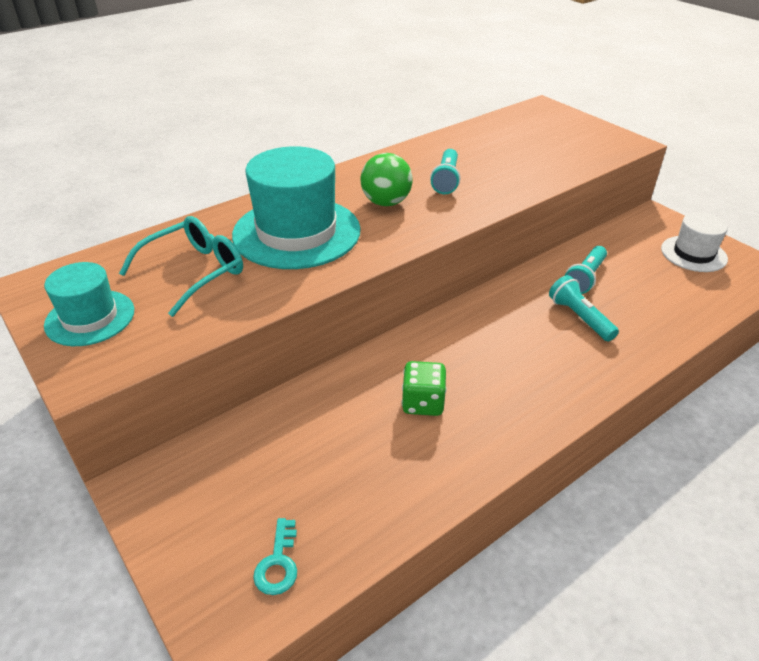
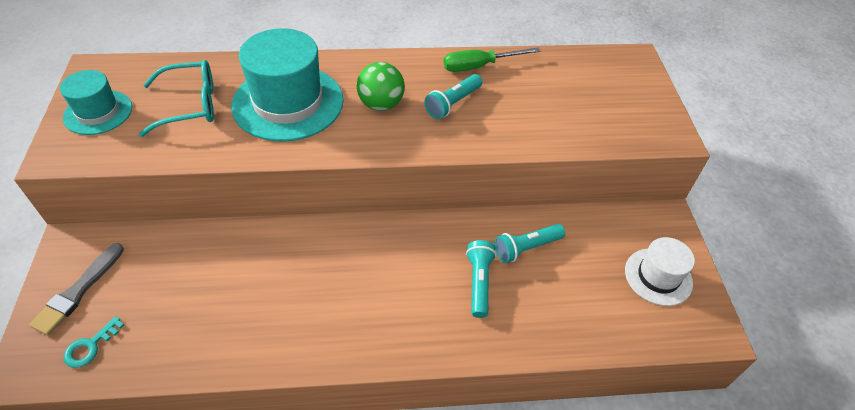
camera: 30 degrees right, 10 degrees up
green dice [402,361,446,416] -> none
none -> grey brush [29,243,124,335]
none -> green screwdriver [444,47,541,72]

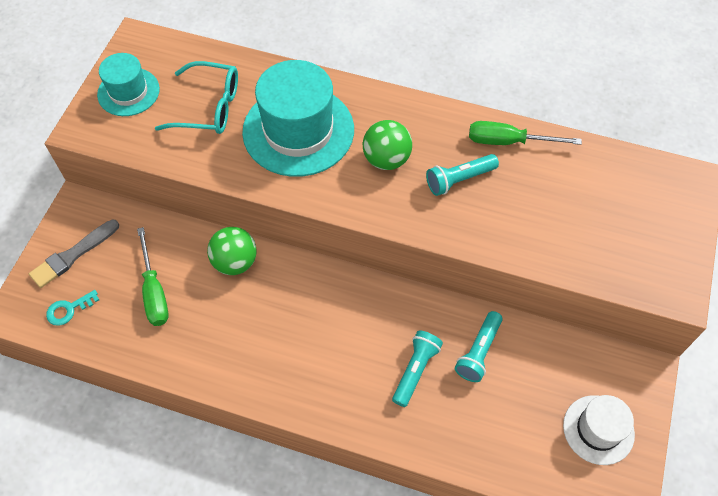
camera: 25 degrees right, 10 degrees up
turquoise flashlight [494,224,565,263] -> turquoise flashlight turned 60 degrees counterclockwise [455,311,503,382]
none -> green screwdriver [137,227,169,326]
none -> green ball [207,227,257,275]

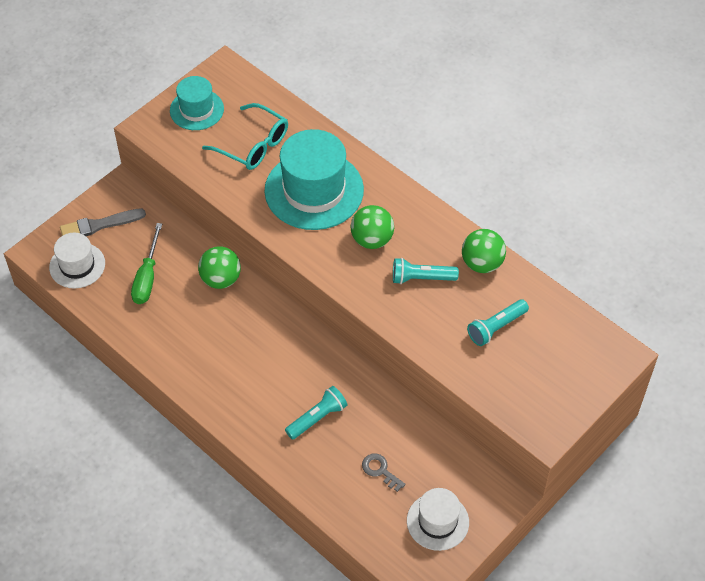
camera: 25 degrees right, 5 degrees down
turquoise key [46,290,99,326] -> white hat [49,233,105,289]
turquoise flashlight [455,311,503,382] -> turquoise flashlight moved to [467,299,529,346]
green screwdriver [469,121,582,145] -> green ball [462,229,506,273]
none -> grey key [362,453,406,492]

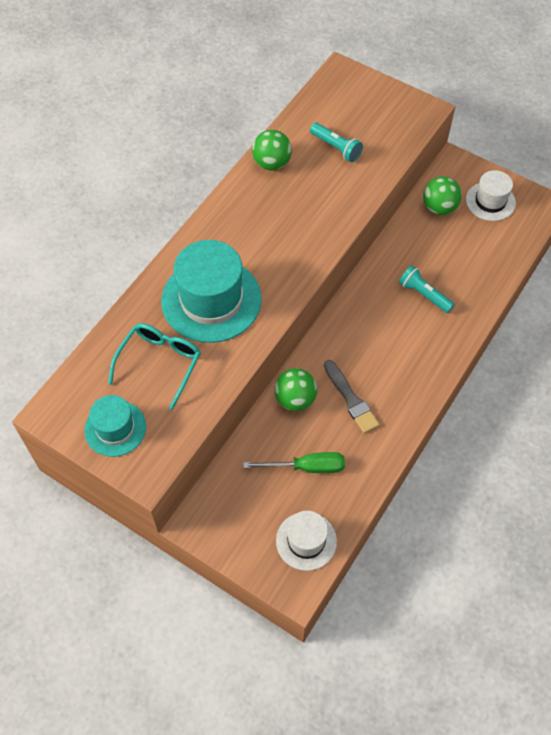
camera: 100 degrees left, 5 degrees up
grey brush [60,208,146,236] -> grey brush moved to [324,360,379,434]
green ball [350,205,394,249] -> green ball moved to [423,176,462,215]
grey key [362,453,406,492] -> none
turquoise flashlight [393,258,459,284] -> none

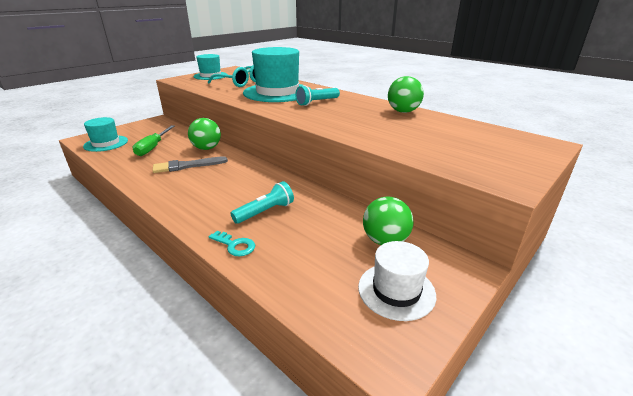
camera: 100 degrees right, 30 degrees down
white hat [276,511,337,571] -> turquoise hat [83,117,128,152]
turquoise flashlight [310,123,363,162] -> turquoise flashlight moved to [295,85,340,106]
none -> turquoise key [209,231,255,256]

